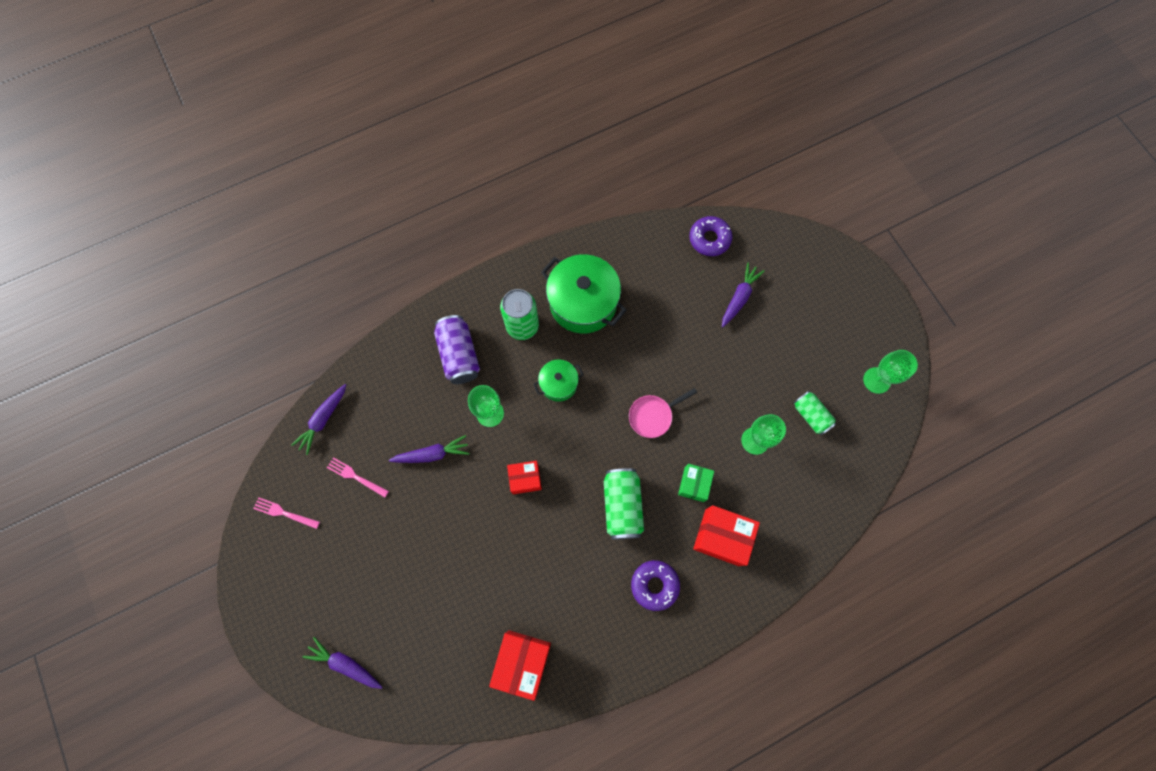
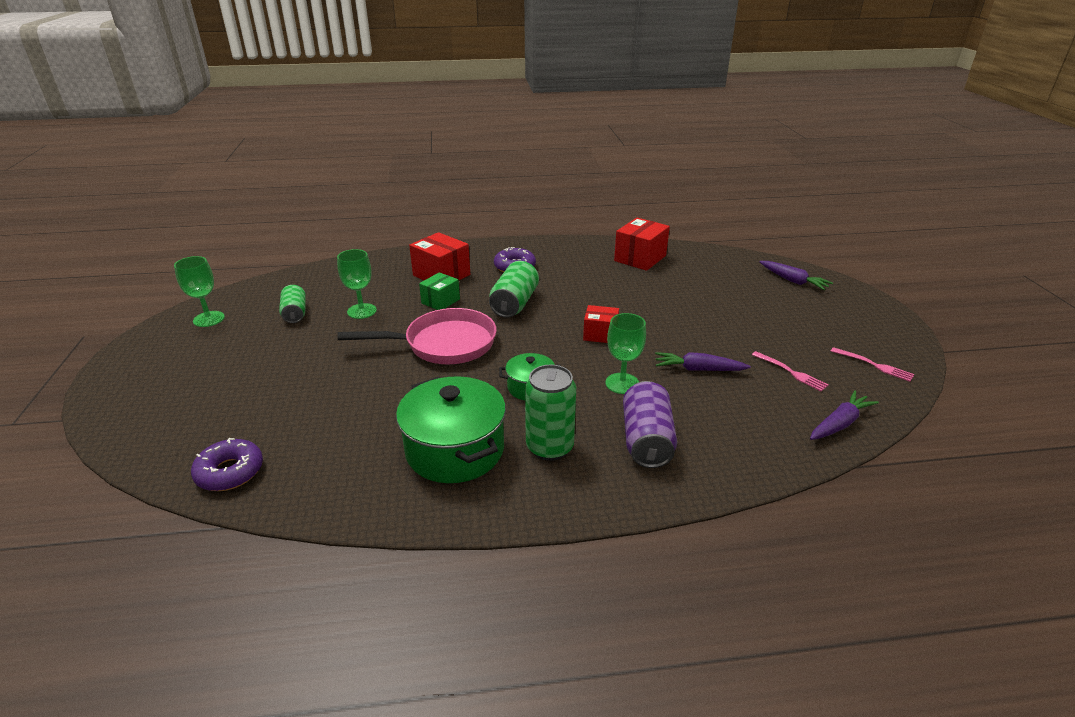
camera: 160 degrees left, 40 degrees down
pink pan [629,388,697,438] -> pink pan [337,308,497,364], size x1.83
purple carrot [722,263,764,327] -> none

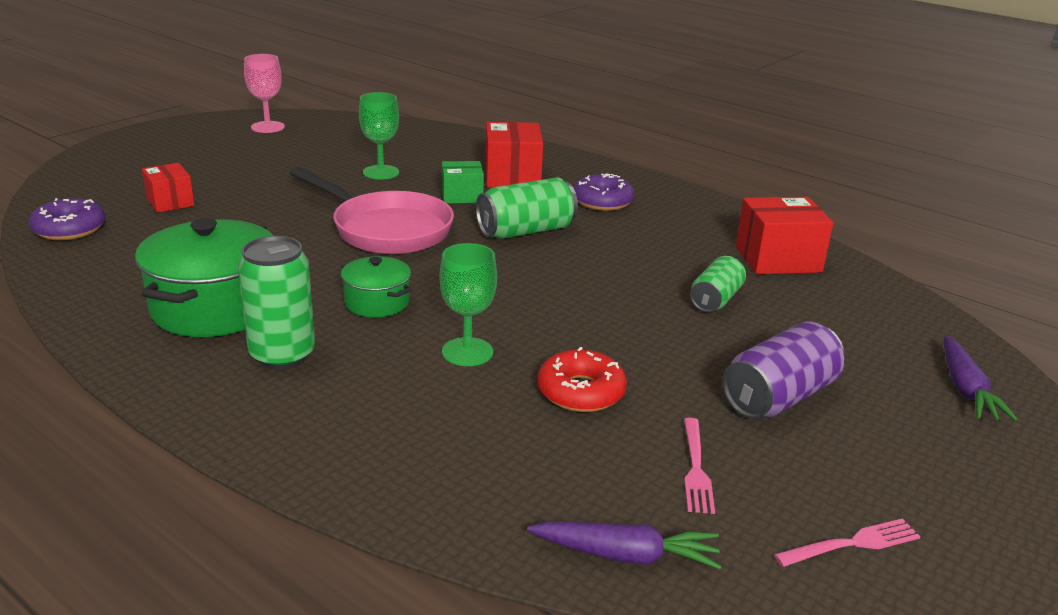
camera: 45 degrees right, 5 degrees down
green goblet [174,256,225,327] -> pink goblet [244,54,285,133]
green can [279,285,306,323] -> green can moved to [690,256,746,312]
red box [583,305,619,343] -> red box moved to [142,163,194,213]
purple can [623,381,677,468] -> purple can moved to [722,322,845,419]
purple carrot [655,352,751,371] -> red donut [537,347,627,412]
pink fork [831,347,914,382] -> pink fork turned 105 degrees counterclockwise [774,518,921,567]

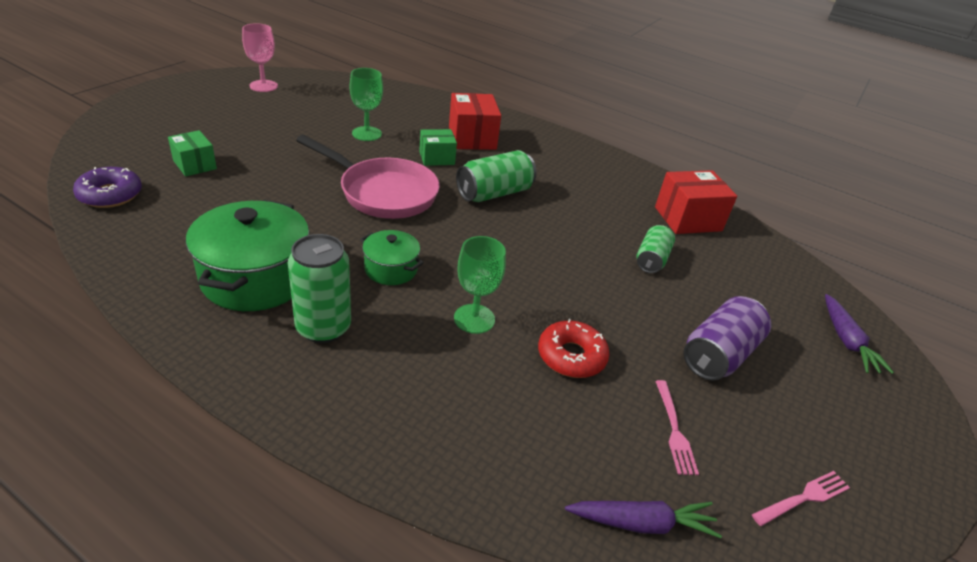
camera: 10 degrees left, 10 degrees up
red box [142,163,194,213] -> green box [168,130,217,177]
purple donut [573,173,634,211] -> none

